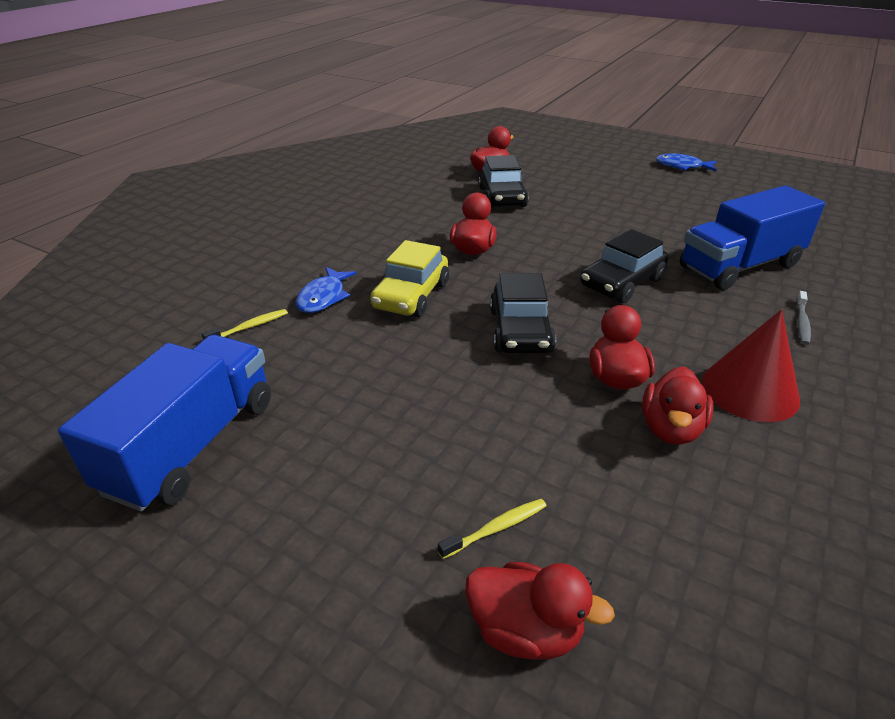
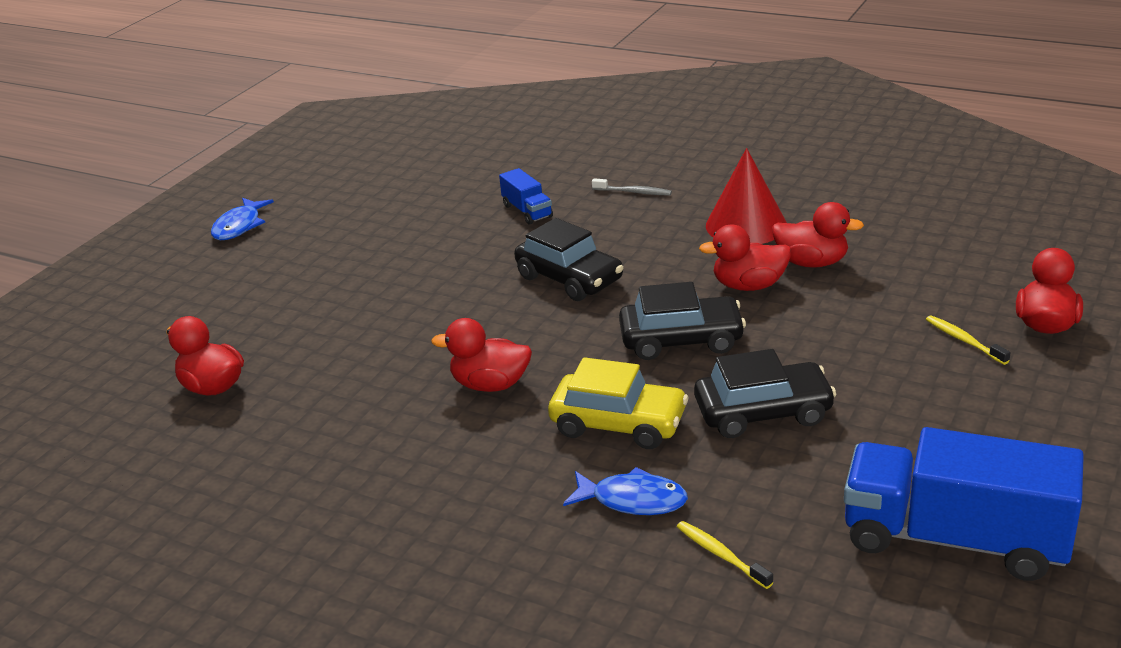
camera: 90 degrees left, 5 degrees down
black car [478,155,529,208] -> black car moved to [694,349,836,438]
blue truck [680,185,825,290] -> blue truck [499,168,553,225], size x0.46

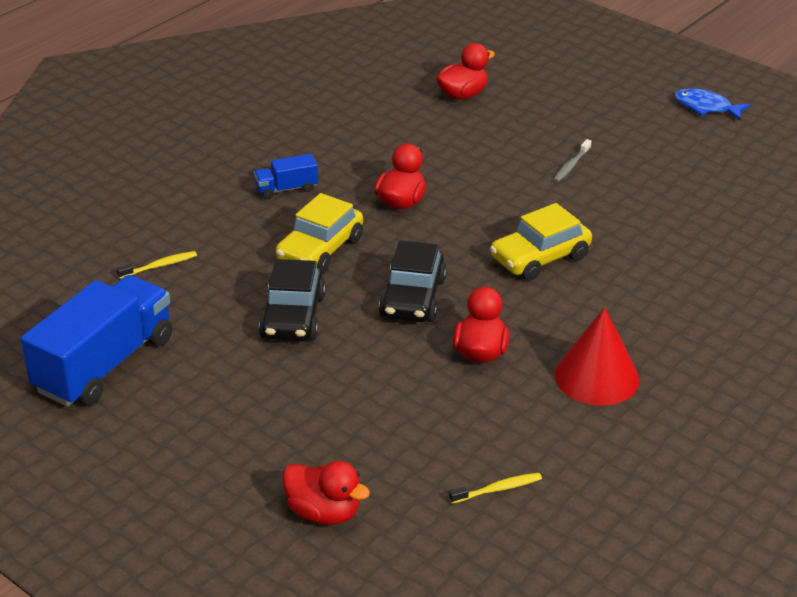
camera: 100 degrees right, 5 degrees up
blue truck [499,168,553,225] -> blue truck moved to [254,154,318,199]
black car [514,218,623,301] -> yellow car [490,203,592,281]
blue fish [563,467,688,515] -> none
grey toothbrush [592,178,672,196] -> grey toothbrush moved to [553,139,591,182]
red duck [772,202,864,268] -> none
yellow toothbrush [926,315,1011,365] -> yellow toothbrush moved to [449,473,542,504]

